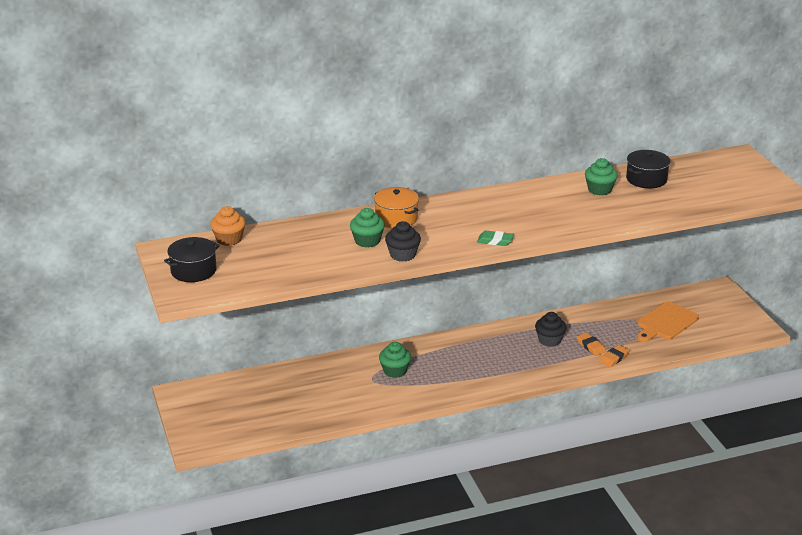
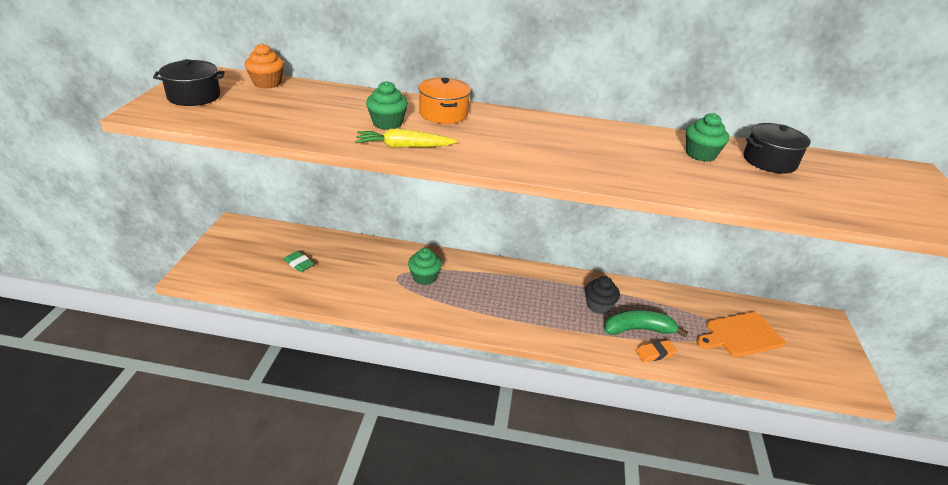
camera: 25 degrees right, 5 degrees up
black cupcake [385,221,421,262] -> yellow carrot [355,129,458,148]
green eraser [477,231,514,246] -> green eraser moved to [284,251,314,272]
orange eraser [577,332,606,356] -> green banana [604,310,688,337]

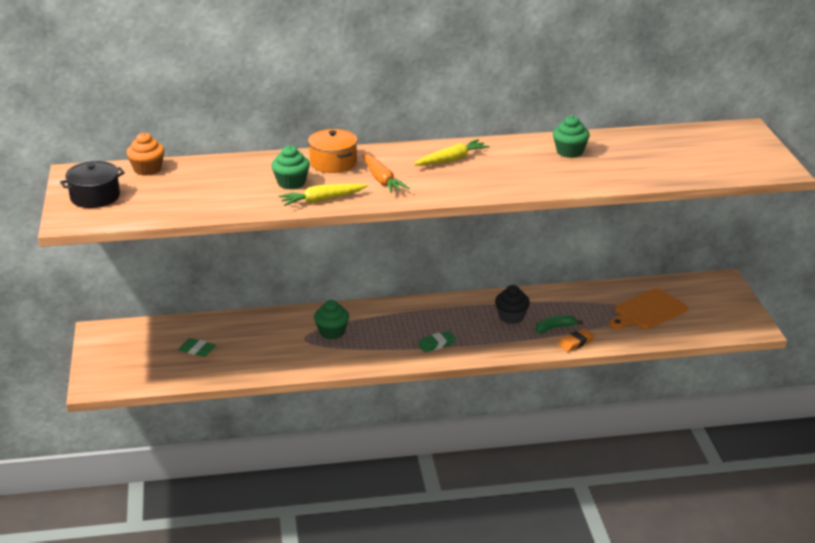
camera: 15 degrees left, 5 degrees down
green banana [604,310,688,337] -> green banana [535,315,583,333], size x0.62
black pot [744,123,811,174] -> none
none -> orange carrot [362,153,409,193]
none -> yellow carrot [414,139,490,166]
none -> green eraser [418,331,456,352]

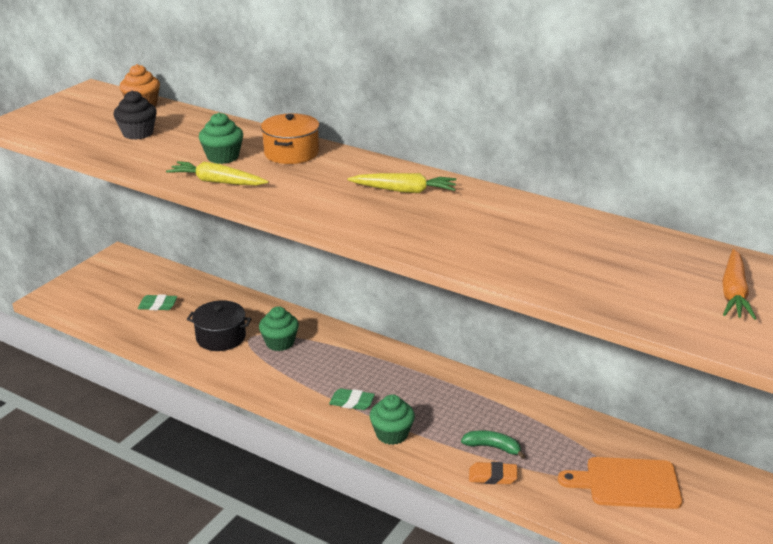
camera: 40 degrees right, 0 degrees up
black pot [60,161,125,208] -> black pot moved to [187,300,251,351]
green eraser [178,338,216,357] -> green eraser turned 60 degrees counterclockwise [138,294,177,310]
orange carrot [362,153,409,193] -> orange carrot moved to [722,249,756,320]
black cupcake [495,285,530,324] -> black cupcake moved to [114,90,157,140]
green cupcake [553,116,590,158] -> green cupcake moved to [370,394,415,445]

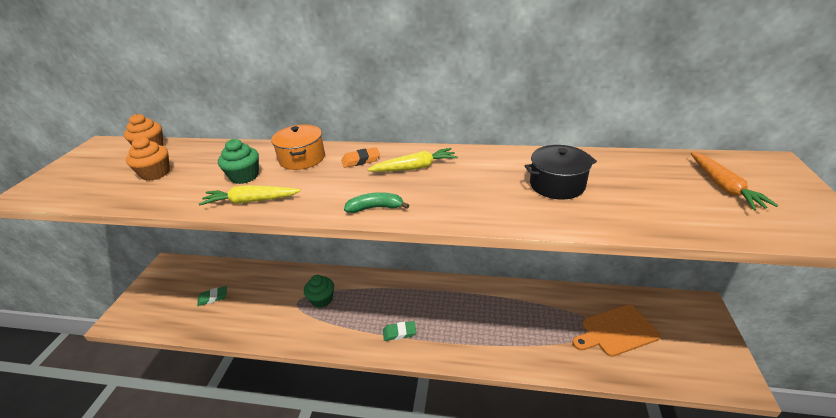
camera: 20 degrees left, 5 degrees up
black cupcake [114,90,157,140] -> orange cupcake [126,137,170,181]
black pot [187,300,251,351] -> black pot moved to [525,145,597,199]
green cupcake [370,394,415,445] -> none
green banana [461,430,525,459] -> green banana moved to [344,192,409,213]
orange eraser [469,462,518,484] -> orange eraser moved to [341,147,380,168]

